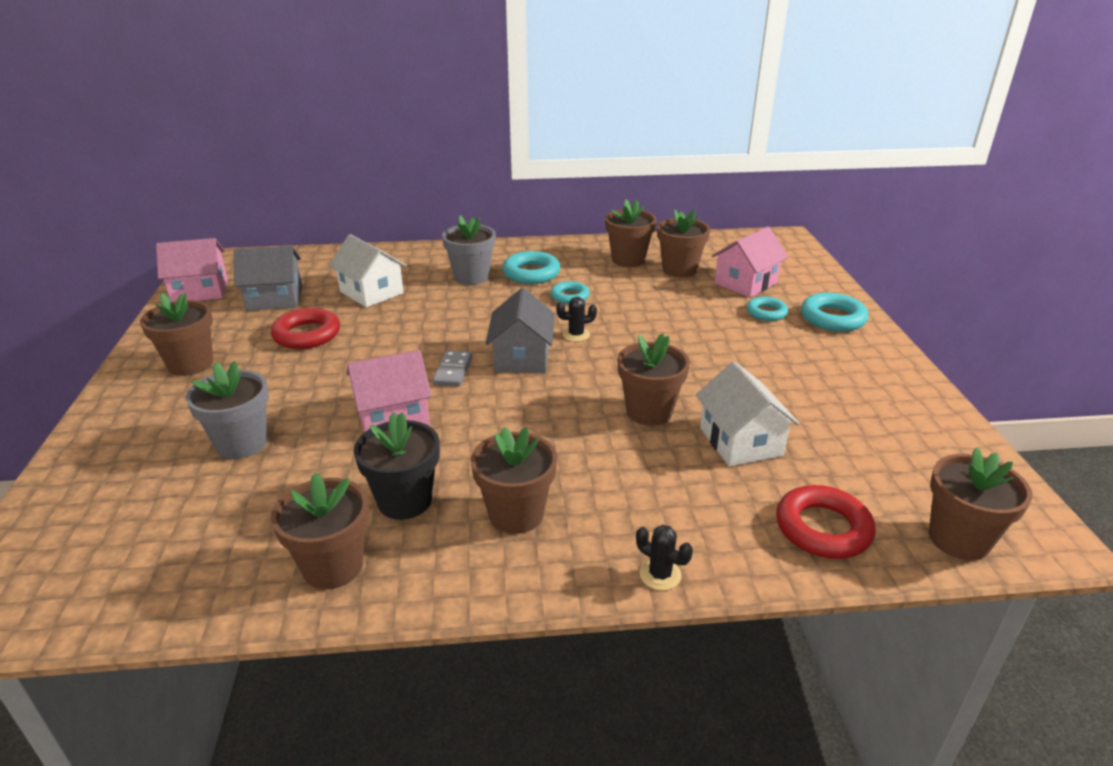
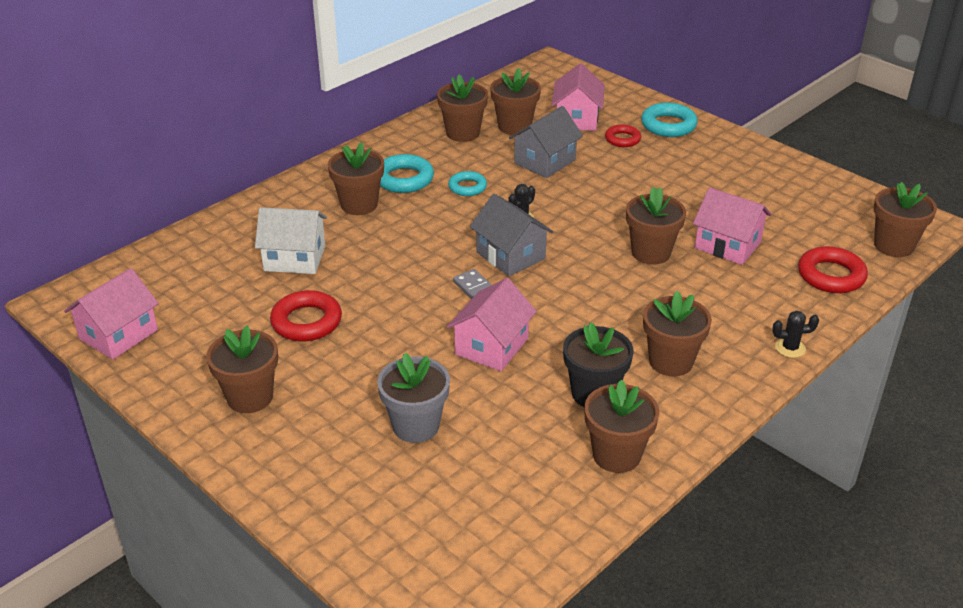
camera: 40 degrees left, 5 degrees up
grey house [234,246,302,311] -> grey house moved to [509,106,583,178]
grey flower pot [442,215,496,285] -> brown flower pot [328,142,384,215]
white house [696,361,800,466] -> pink house [693,187,771,265]
turquoise ring [747,297,788,321] -> red ring [605,124,641,147]

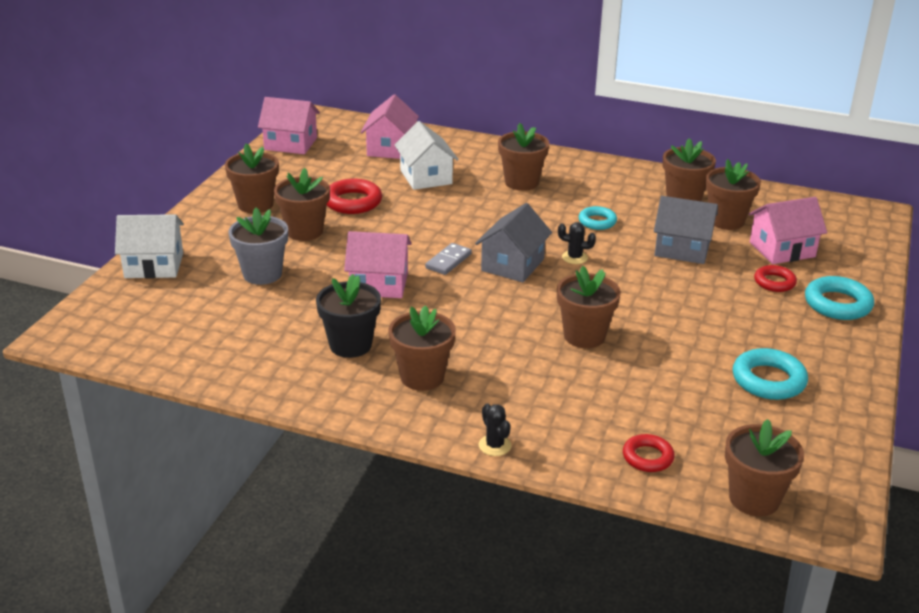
camera: 65 degrees right, 5 degrees down
turquoise ring [380,154,434,193] -> turquoise ring moved to [733,348,808,400]
brown flower pot [584,380,659,473] -> brown flower pot moved to [274,168,330,241]
pink house [693,187,771,265] -> pink house moved to [361,95,419,159]
red ring [798,246,868,293] -> red ring [623,434,675,472], size x0.64
none -> white house [115,214,184,279]

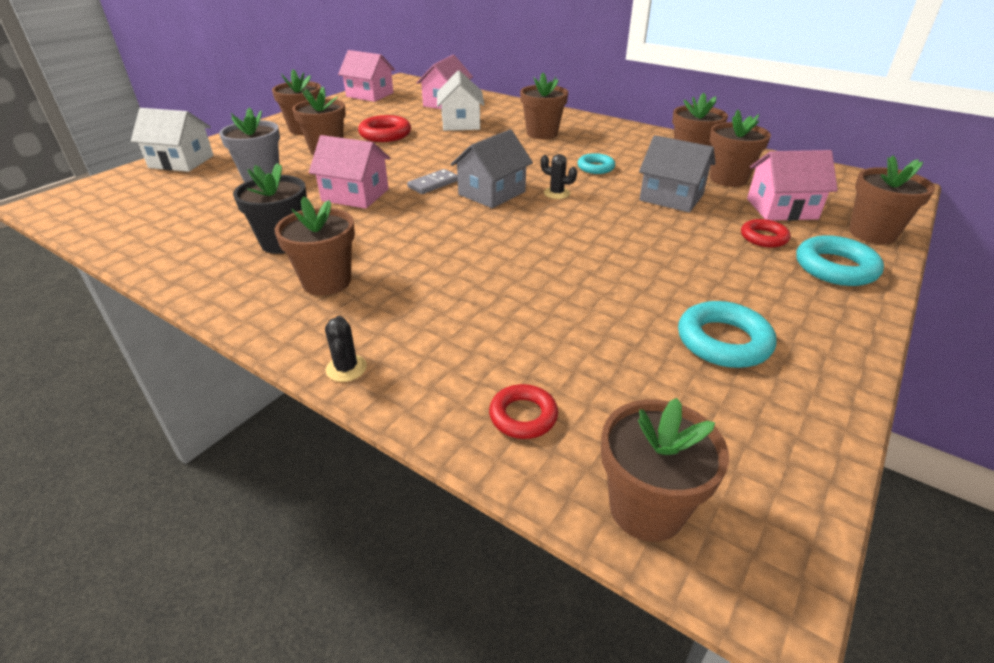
camera: 15 degrees right, 5 degrees up
brown flower pot [557,266,621,348] -> brown flower pot moved to [849,155,935,244]

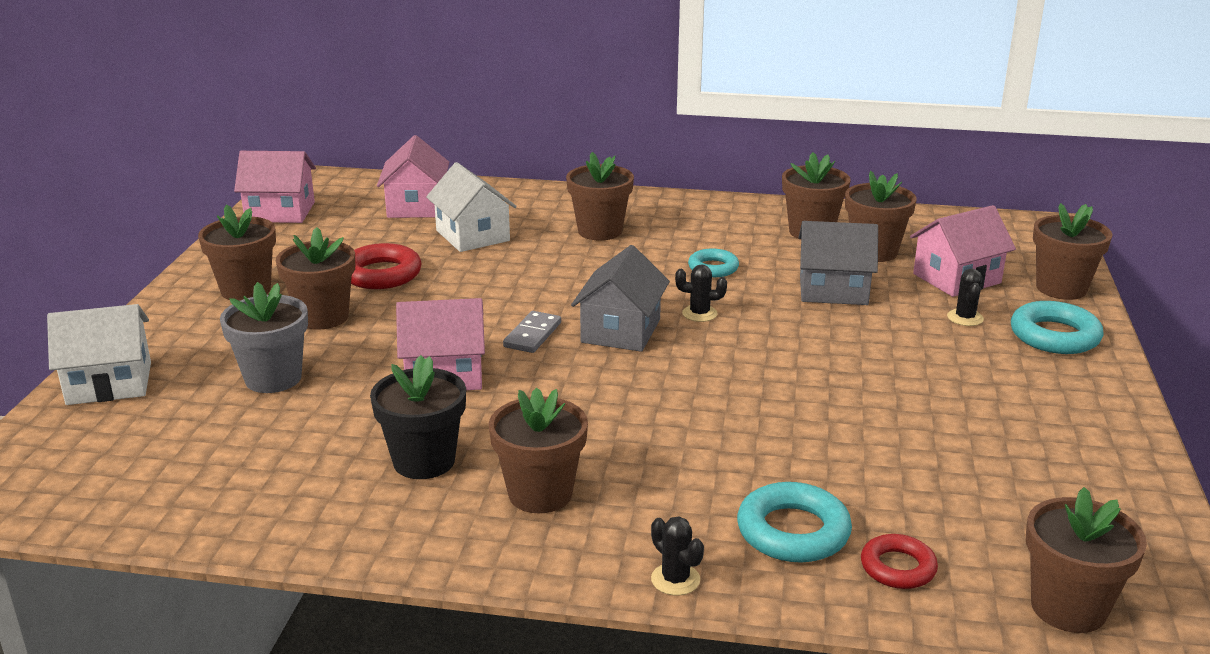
camera: 25 degrees left, 10 degrees down
turquoise ring [678,301,776,368] -> turquoise ring moved to [737,482,852,562]
red ring [741,219,791,248] -> black cactus [947,269,984,326]

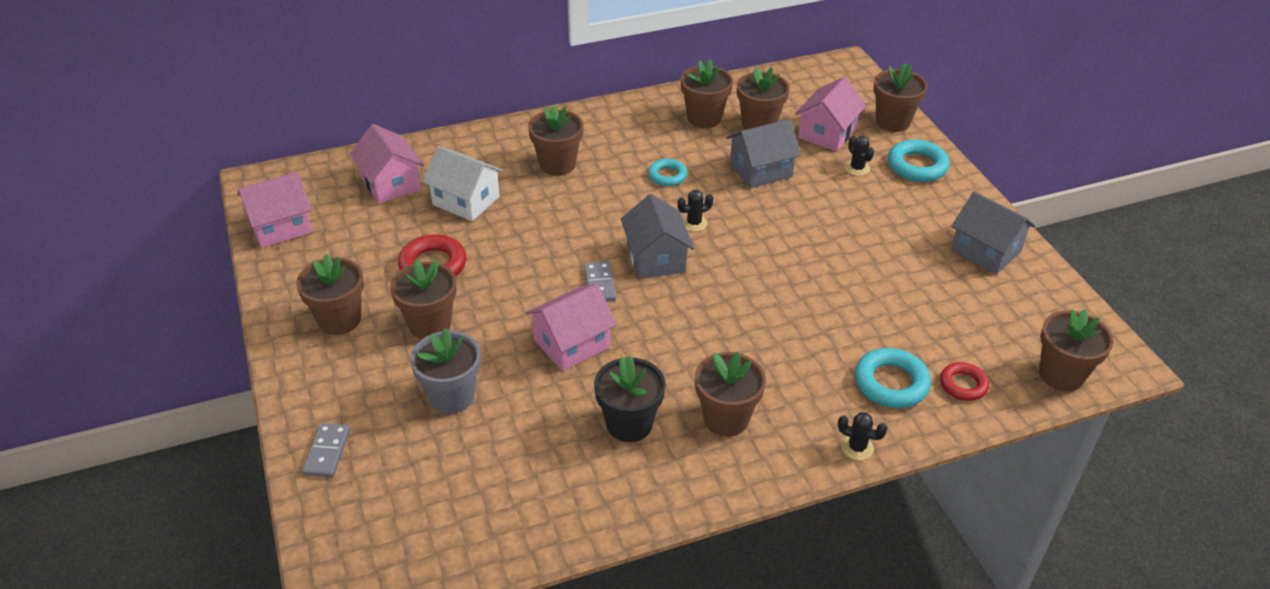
camera: 30 degrees left, 15 degrees up
white house [47,304,151,405] -> grey domino [302,423,350,477]
none -> grey house [951,192,1035,274]

